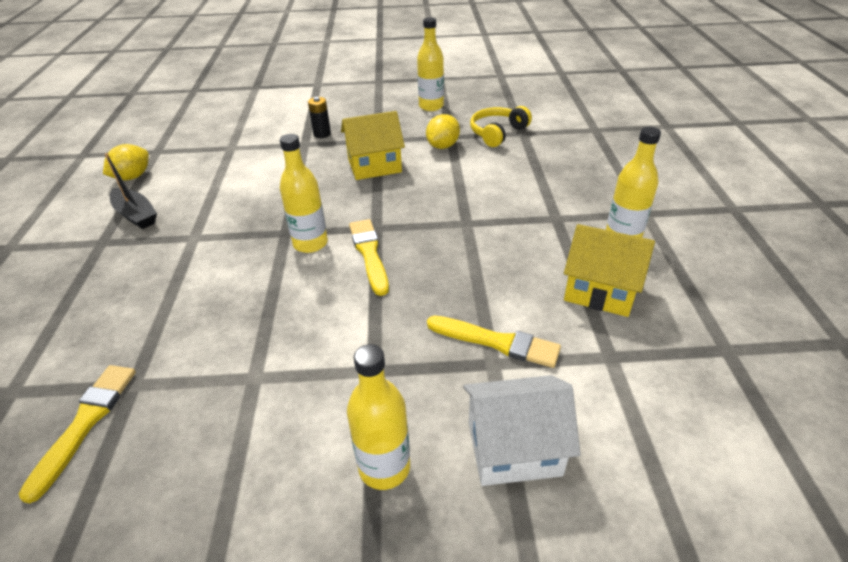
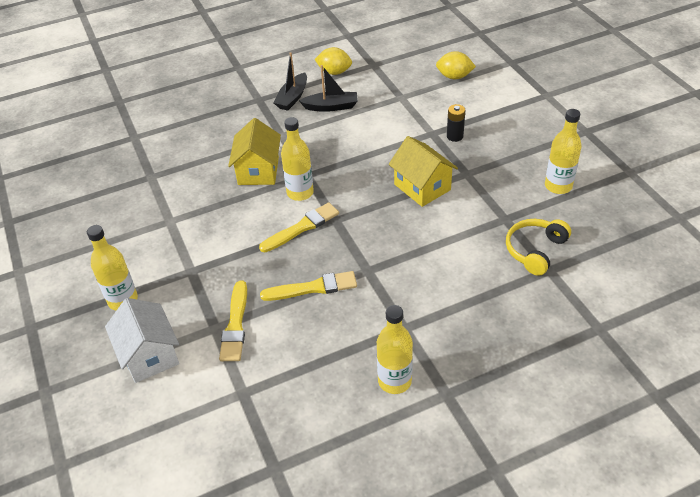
camera: 70 degrees right, 5 degrees up
yellow brush [19,365,136,503] -> yellow brush moved to [260,271,357,301]
yellow lemon [426,114,460,149] -> yellow lemon moved to [436,51,476,79]
yellow headphones [470,106,532,147] -> yellow headphones turned 75 degrees counterclockwise [506,219,571,276]
yellow house [564,224,655,317] -> yellow house moved to [228,118,281,185]
none -> black boat [299,65,358,112]

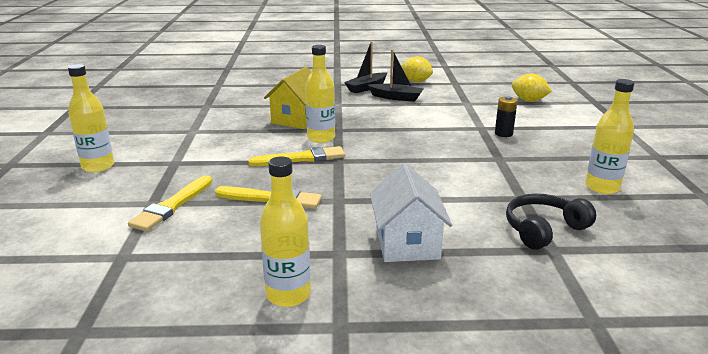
camera: 20 degrees right, 20 degrees down
white house [105,298,179,383] -> white house moved to [370,163,452,262]
yellow house [389,136,458,207] -> none
yellow headphones [506,219,571,276] -> black headphones [506,194,596,250]

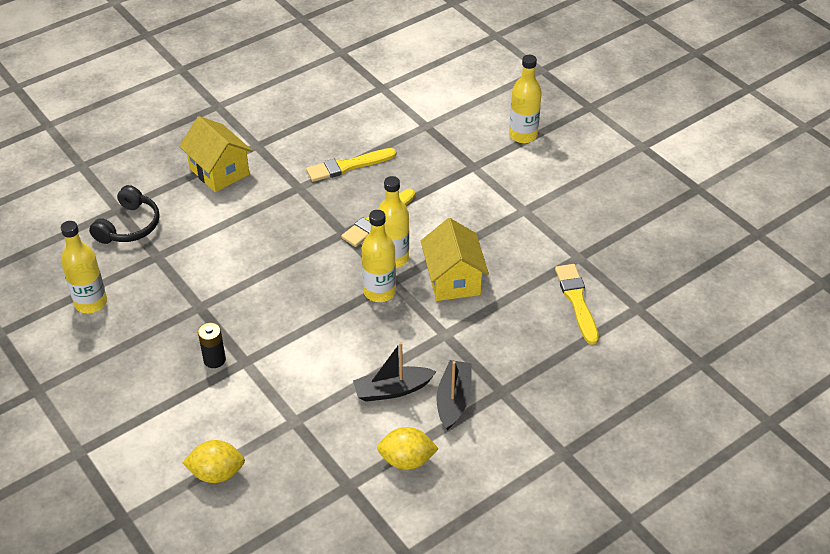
camera: 145 degrees right, 20 degrees up
yellow brush [128,175,212,231] -> yellow brush moved to [555,264,599,345]
yellow bottle [260,157,311,307] -> yellow bottle moved to [362,210,396,302]
white house [370,163,452,262] -> yellow house [179,116,253,192]

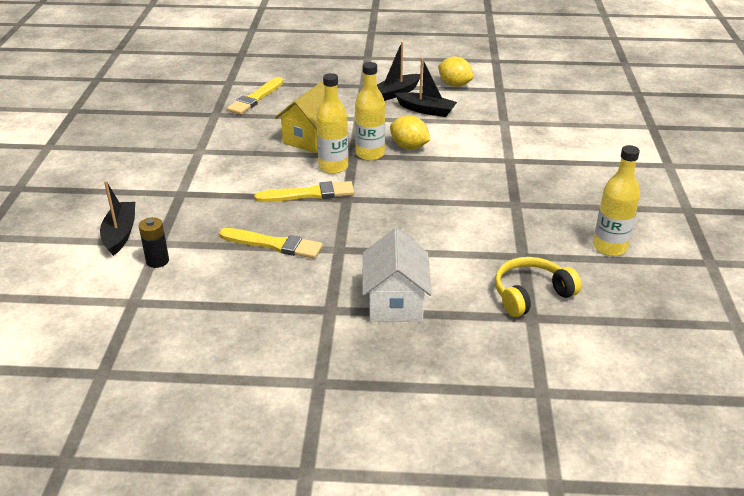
camera: 140 degrees left, 10 degrees down
black headphones [89,185,160,244] -> yellow headphones [495,257,581,317]
yellow house [179,116,253,192] -> white house [362,228,432,322]
yellow lemon [183,440,245,483] -> yellow lemon moved to [390,115,430,149]
black battery [198,323,226,368] -> black battery moved to [139,217,169,268]
yellow bottle [509,55,542,143] -> none
none -> black boat [100,181,135,256]

